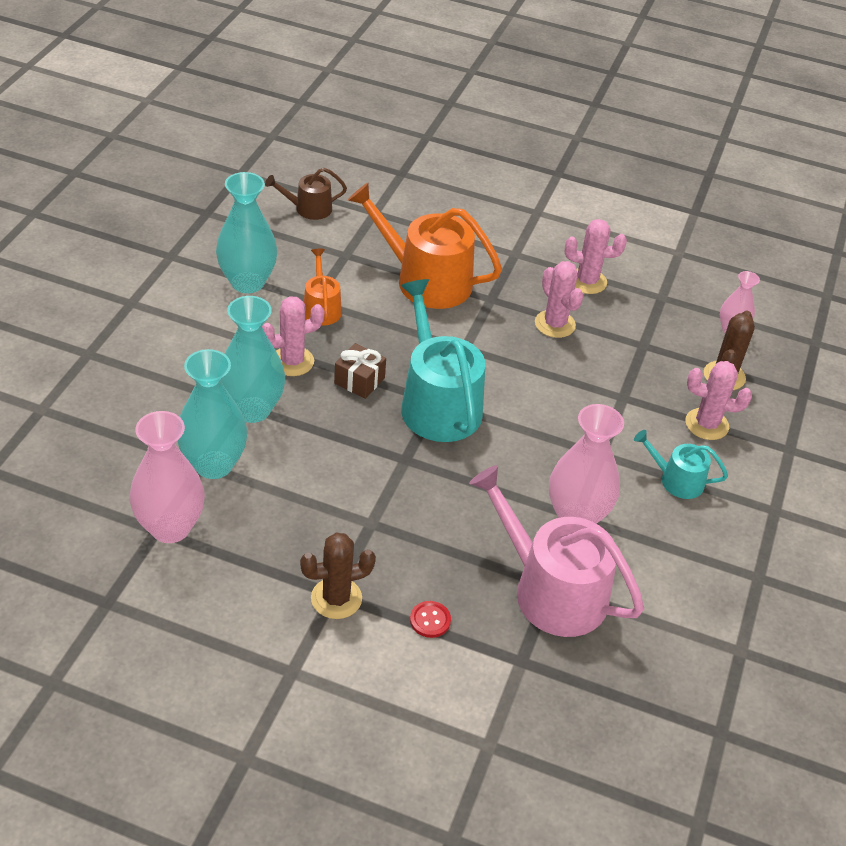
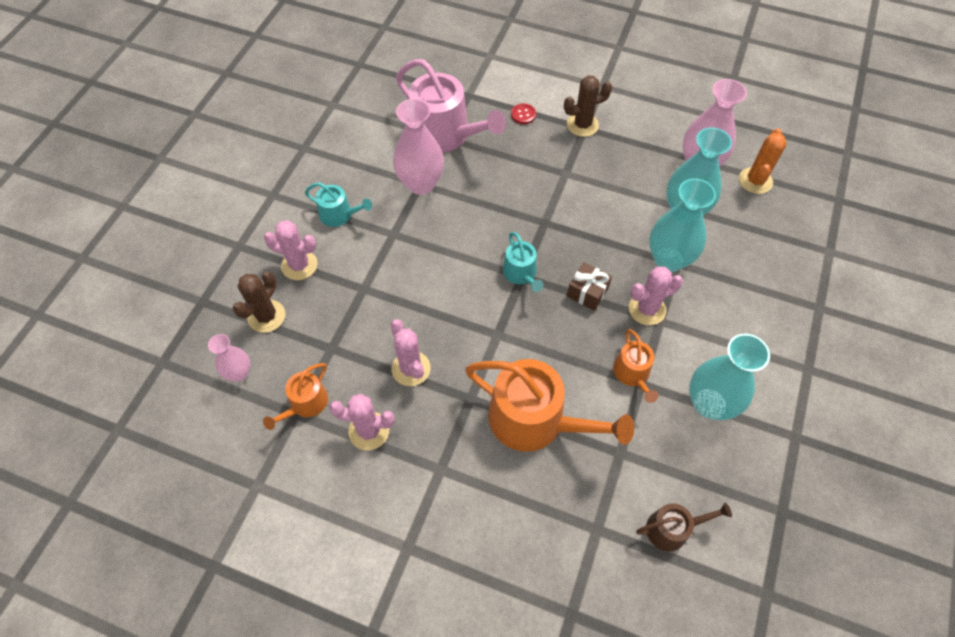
camera: 175 degrees left, 15 degrees up
turquoise watering can [401,279,485,442] -> turquoise watering can [503,232,543,292], size x0.51
none -> orange watering can [263,363,328,430]
none -> orange cactus [739,128,787,194]

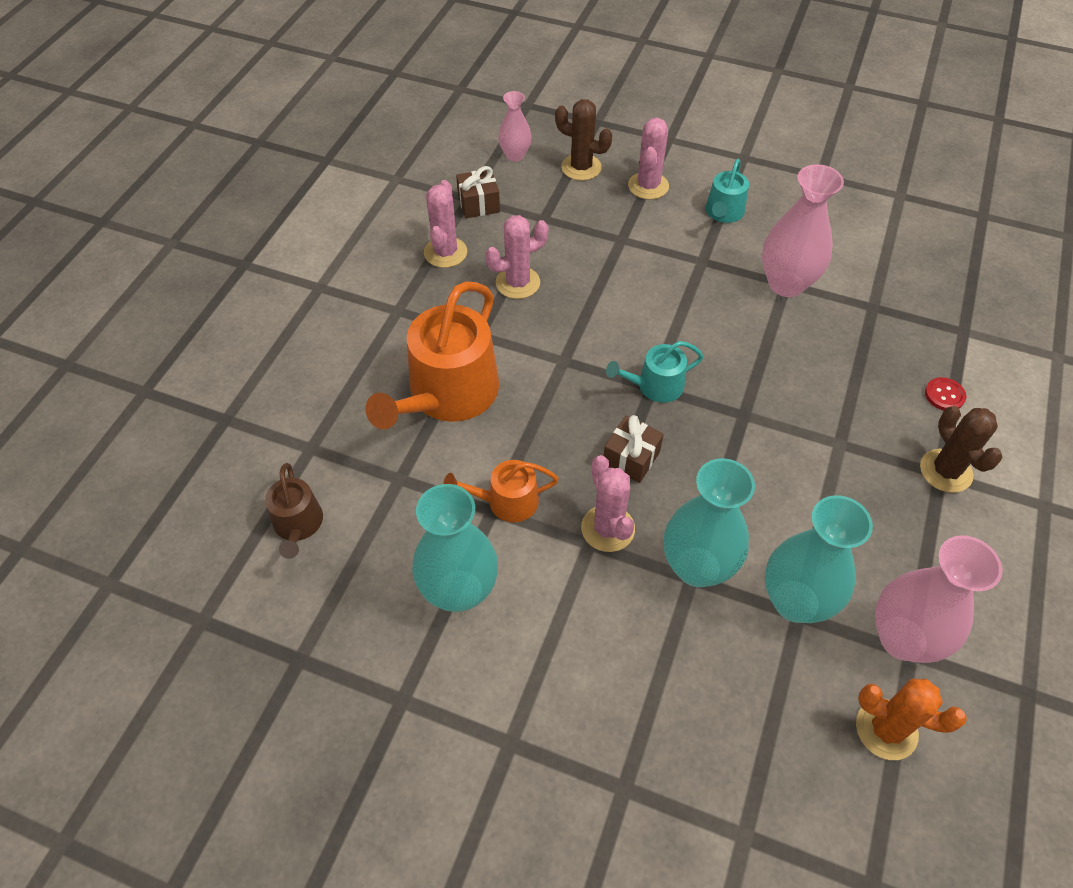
camera: 90 degrees right, 5 degrees down
orange watering can [263,363,328,430] -> brown gift [456,166,500,218]
pink watering can [396,59,506,153] -> none

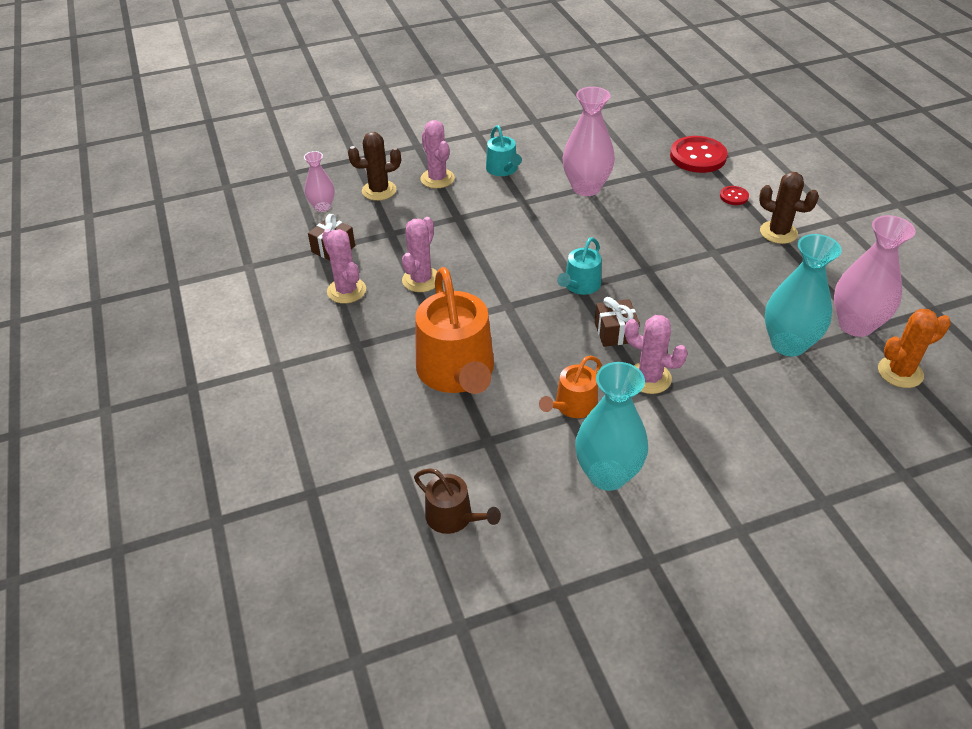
camera: 40 degrees left, 10 degrees down
turquoise vase [664,458,755,587] -> none
none -> red button [670,136,728,173]

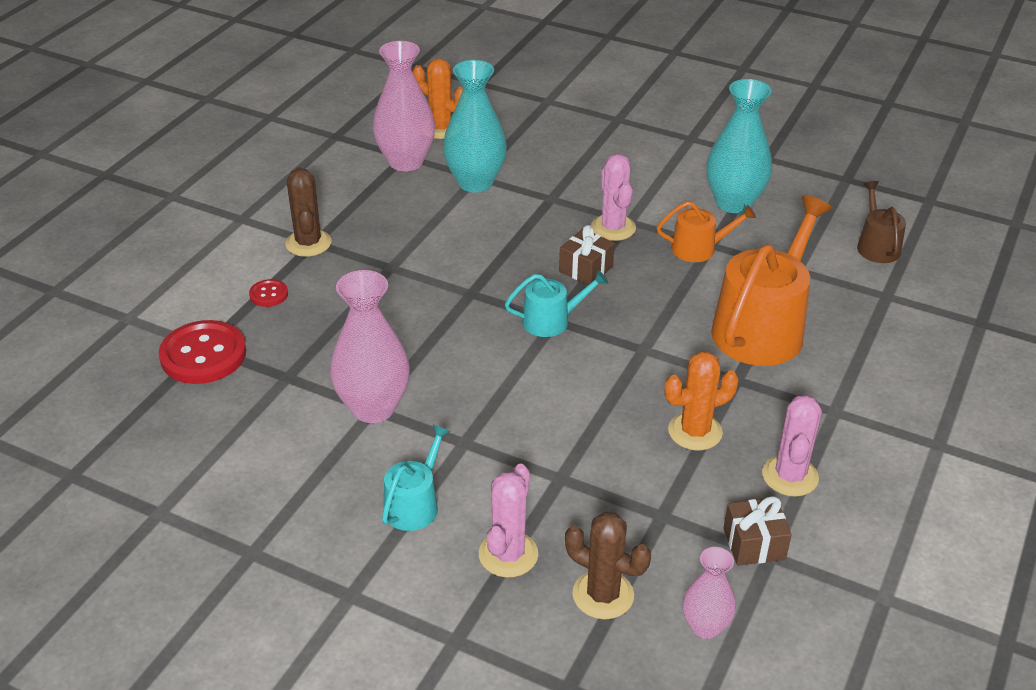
camera: 135 degrees left, 5 degrees down
pink cactus [402,217,437,292] -> orange cactus [664,352,739,450]

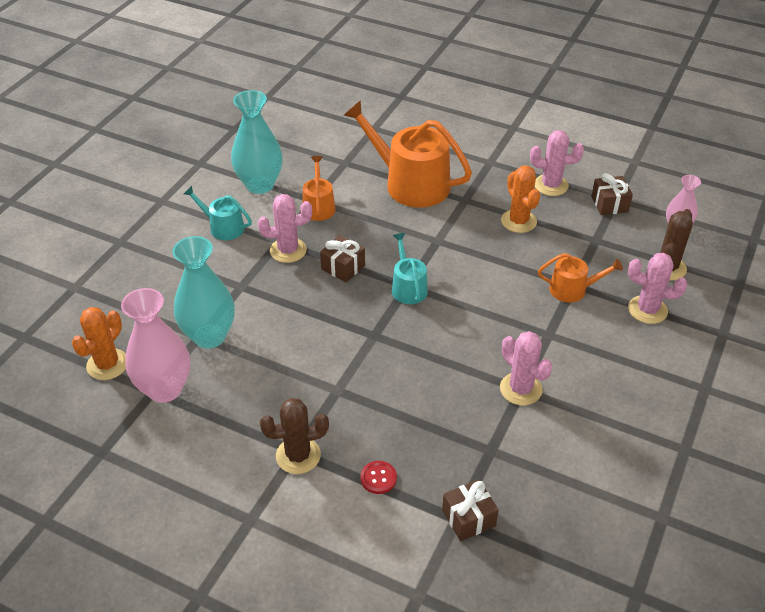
camera: 90 degrees left, 5 degrees up
red button [159,320,246,384] -> brown gift [442,479,499,541]
pink vase [330,270,410,423] -> pink cactus [500,331,552,405]
turquoise watering can [382,425,450,531] -> turquoise watering can moved to [184,186,252,240]
brown watering can [857,181,906,263] -> none
none -> orange watering can [538,253,623,303]

